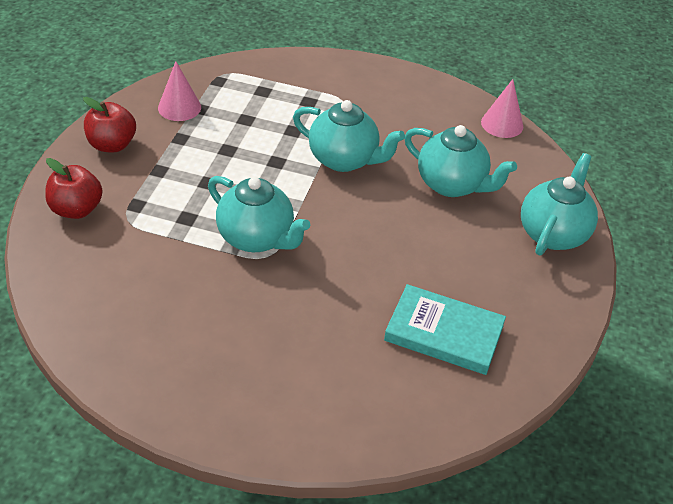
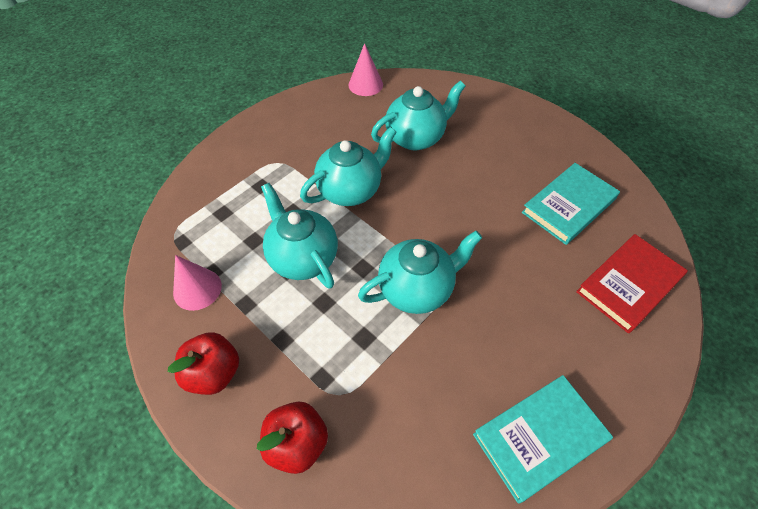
camera: 60 degrees left, 10 degrees up
turquoise teapot [521,153,598,256] -> turquoise teapot moved to [261,183,338,289]
none -> turquoise book [473,375,613,503]
none -> red book [576,234,688,333]

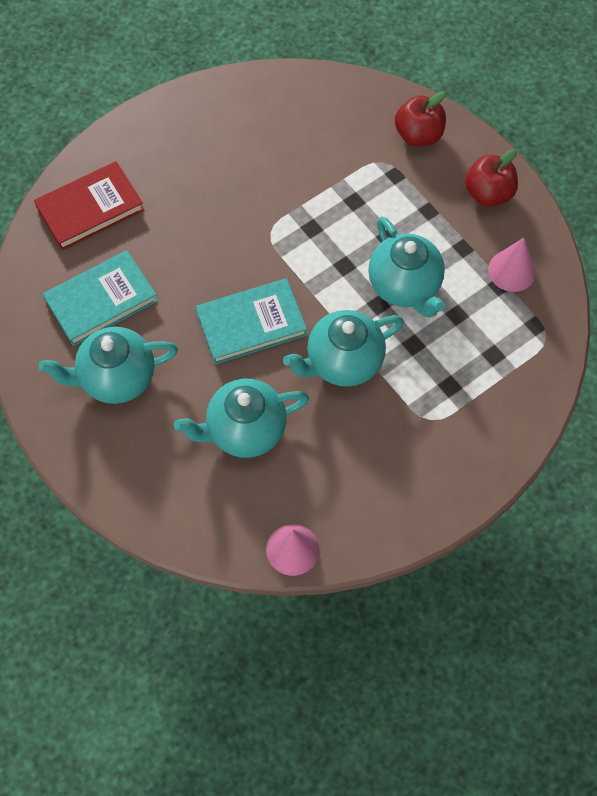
camera: 170 degrees left, 10 degrees up
turquoise teapot [358,231,482,314] -> turquoise teapot moved to [38,327,178,404]
turquoise book [473,375,613,503] -> turquoise book moved to [196,278,307,364]

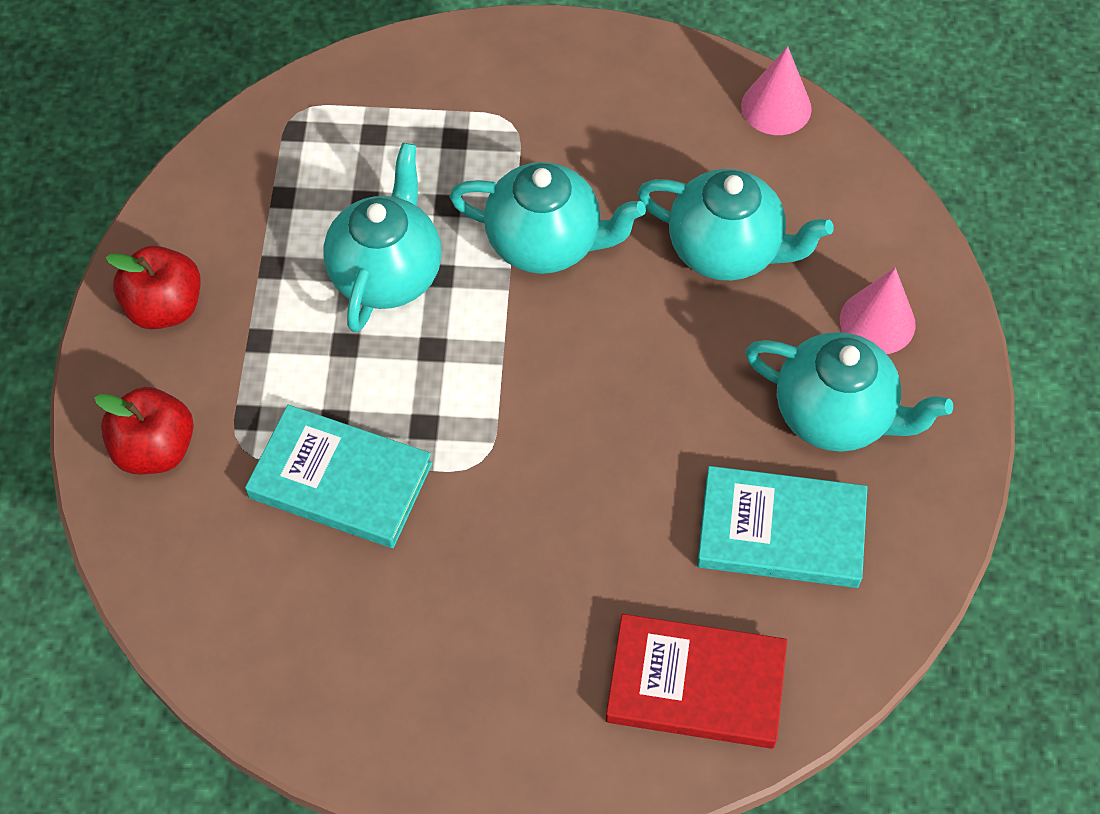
camera: 140 degrees left, 5 degrees down
turquoise book [196,278,307,364] -> turquoise book moved to [245,405,432,548]
pink cone [488,238,536,292] -> pink cone moved to [840,268,916,354]

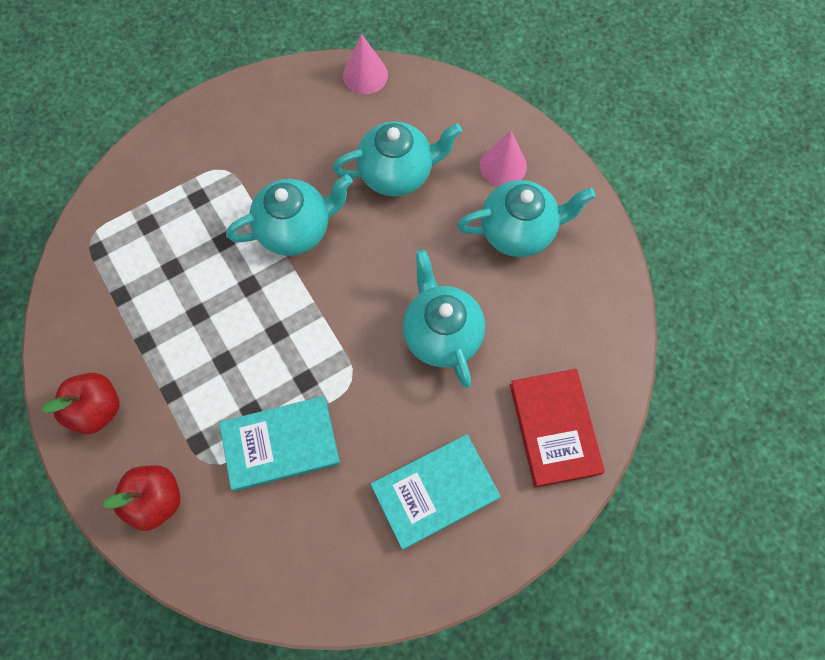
camera: 35 degrees left, 10 degrees up
turquoise teapot [324,142,442,332] -> turquoise teapot moved to [403,250,485,388]
red book [606,614,787,749] -> red book turned 75 degrees counterclockwise [510,369,605,487]
turquoise book [697,466,868,588] -> turquoise book moved to [370,434,501,550]

